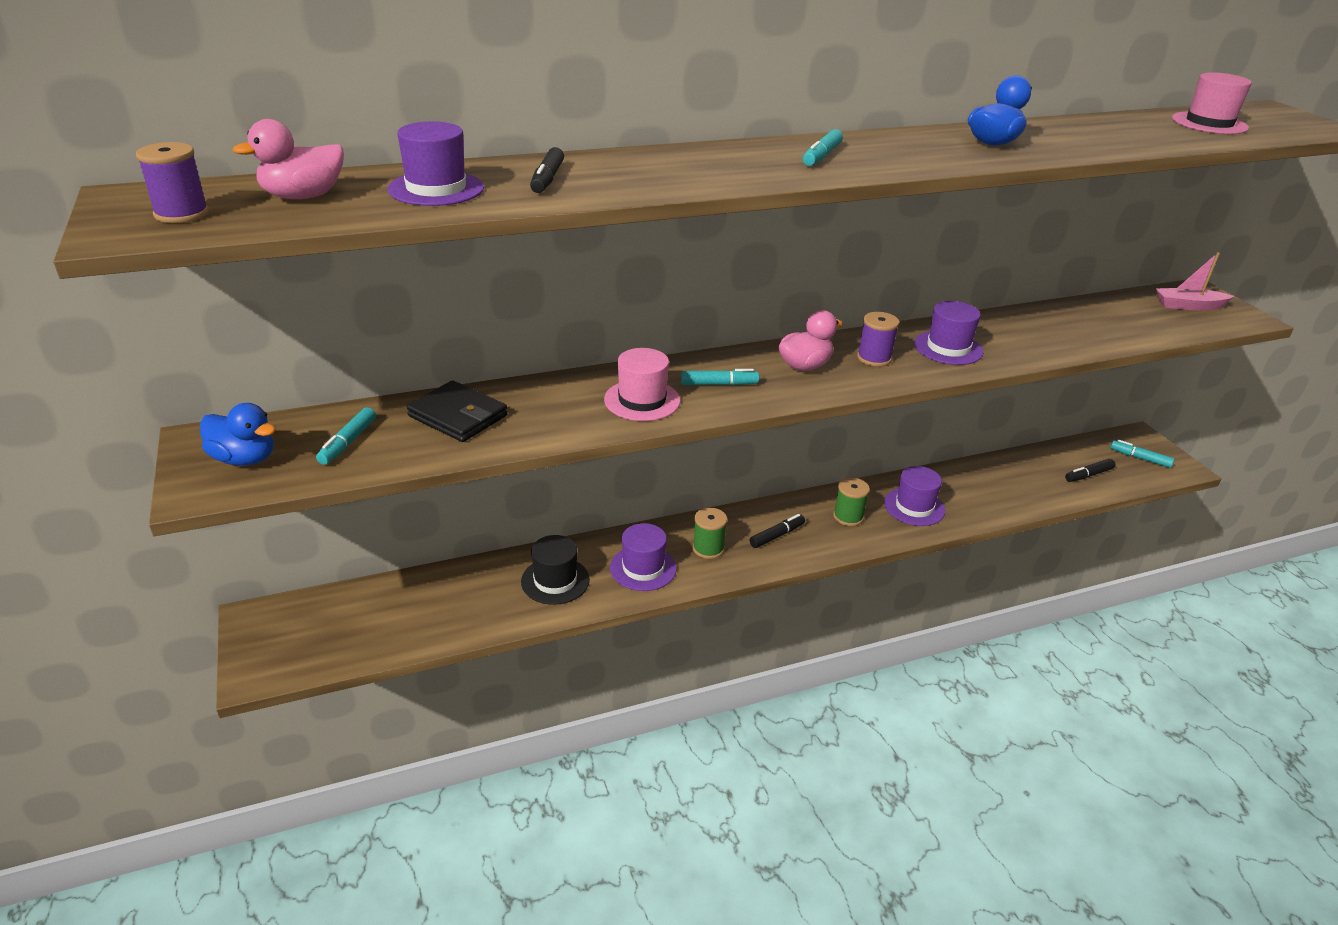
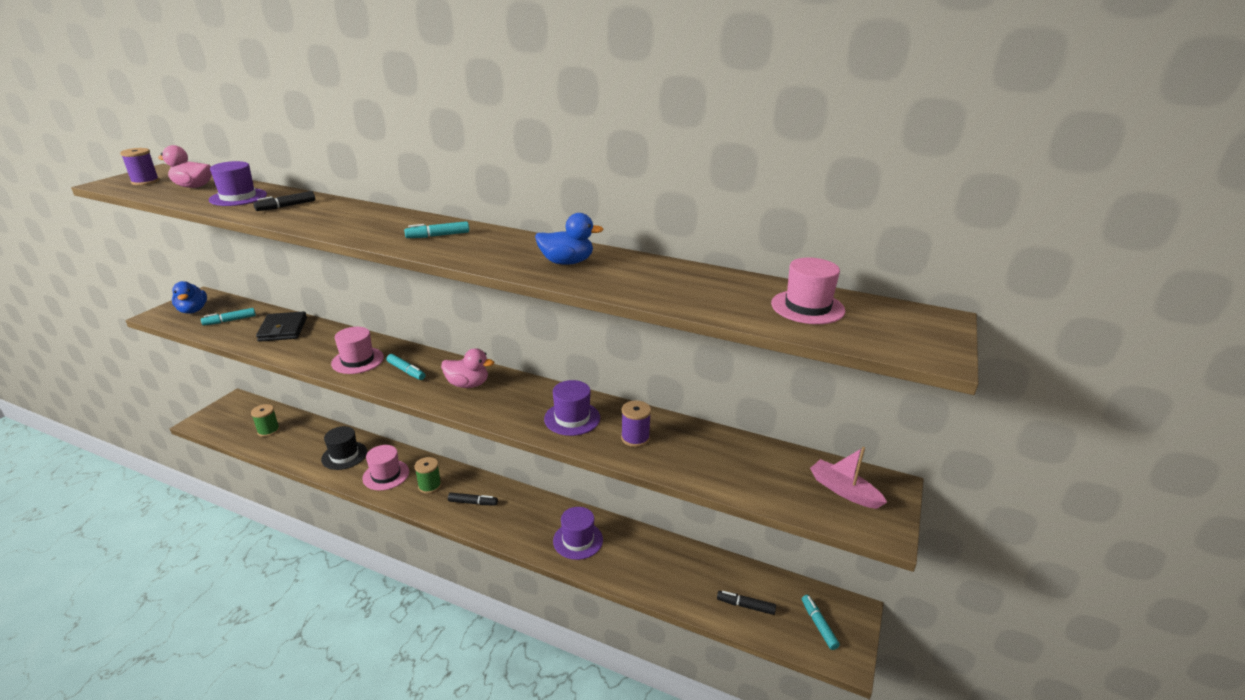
camera: 45 degrees right, 5 degrees down
purple hat [610,523,677,591] -> pink hat [362,445,409,491]
green spool [833,478,870,526] -> green spool moved to [251,404,280,437]
purple spool [857,312,899,366] -> purple spool moved to [621,401,651,447]

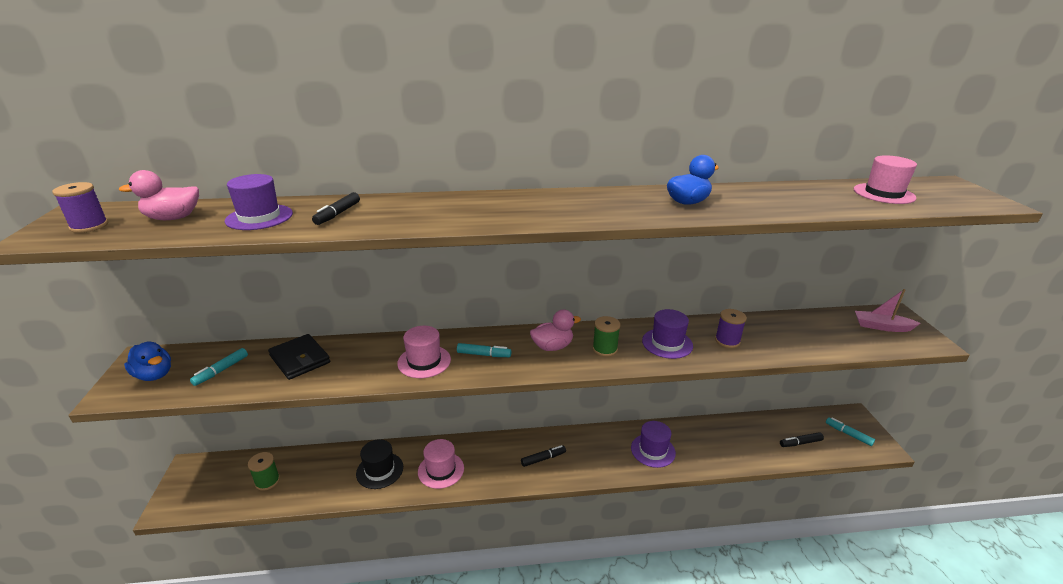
camera: 30 degrees left, 0 degrees up
turquoise marker [404,221,469,238] -> none
green spool [414,457,441,494] -> green spool moved to [593,316,621,357]

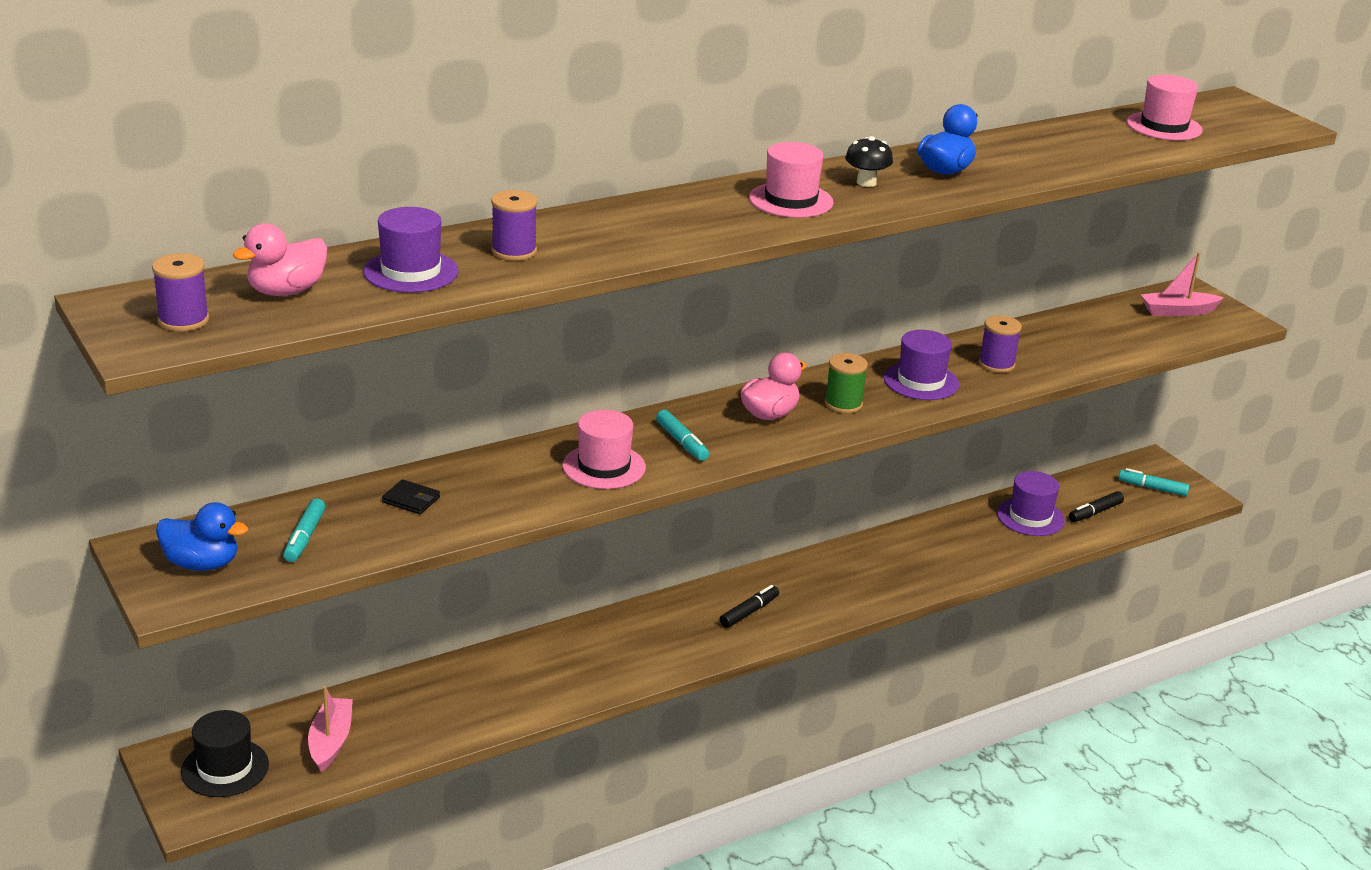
camera: 25 degrees left, 0 degrees up
green spool [248,452,280,491] -> pink boat [308,686,353,772]
black wallet [268,334,330,380] -> black wallet [382,479,440,514], size x0.54
black marker [312,192,360,225] -> purple spool [491,190,538,261]
black hat [356,439,403,489] -> black hat moved to [181,710,269,797]
pink hat [418,439,464,489] -> pink hat moved to [749,142,834,218]
turquoise marker [457,343,511,357] -> turquoise marker turned 75 degrees clockwise [656,410,709,461]
purple hat [631,421,676,468] -> purple hat moved to [997,471,1065,536]
none -> black mushroom [845,136,893,187]

